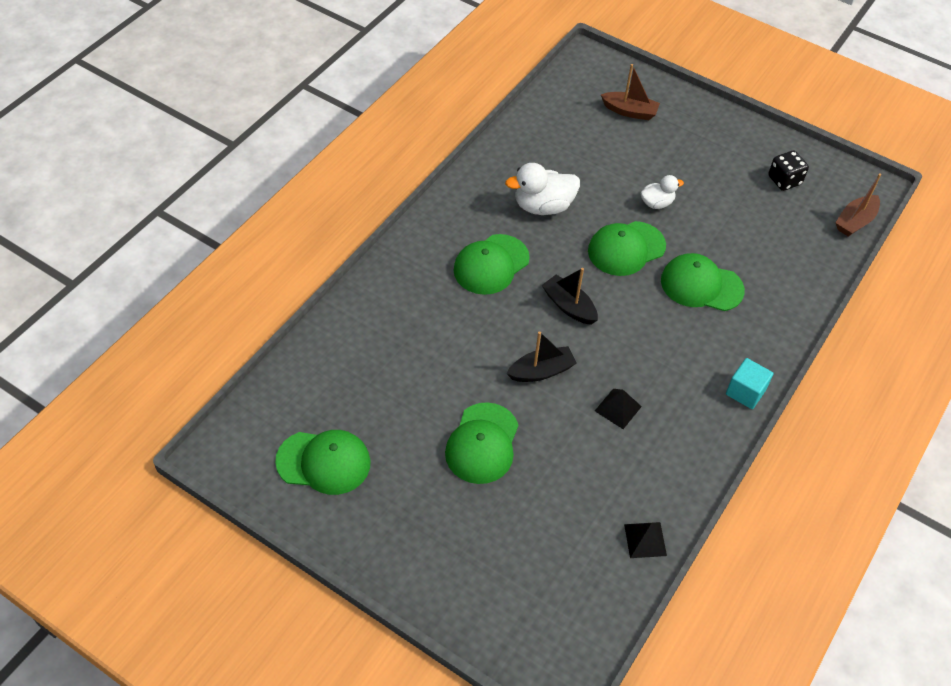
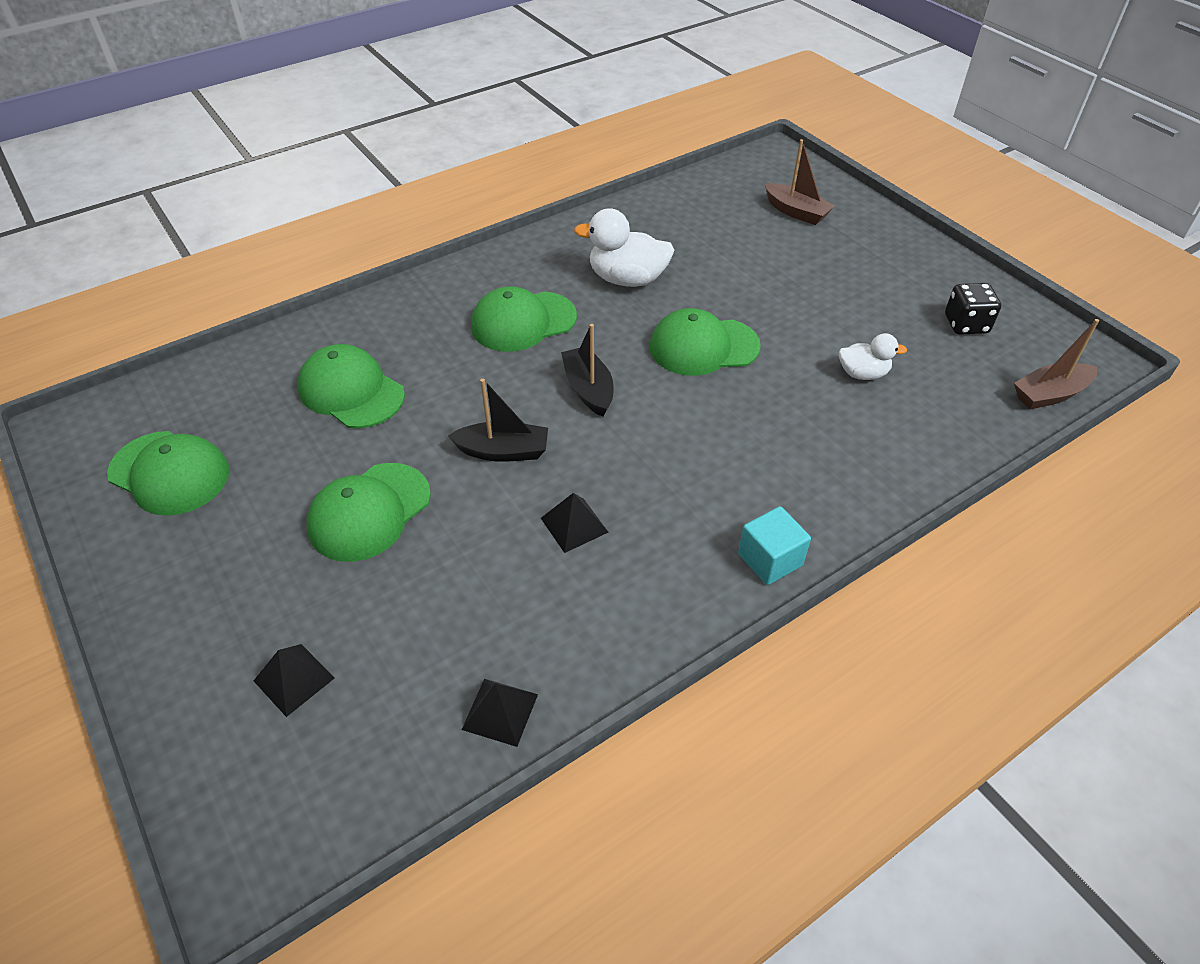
camera: 25 degrees right, 5 degrees down
white duck [641,175,684,209] -> white duck moved to [839,333,907,380]
green cap [661,253,745,311] -> green cap moved to [298,344,405,428]
none -> black pyramid [254,644,335,717]

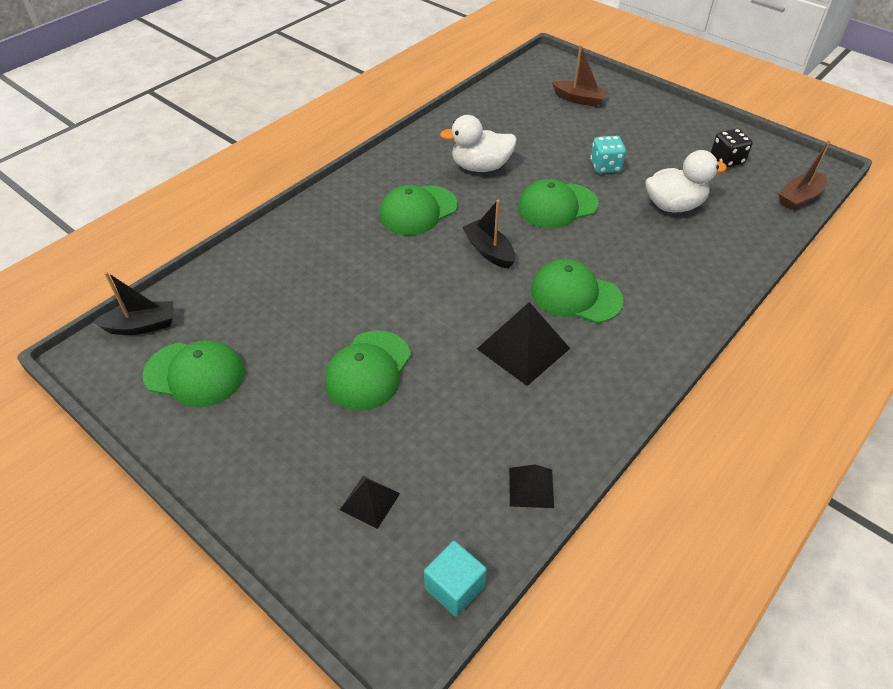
camera: 15 degrees left, 0 degrees up
green cap [298,344,405,428] -> green cap moved to [531,259,624,323]
black boat [448,379,548,462] -> black boat moved to [93,272,173,335]
black pyramid [541,493,609,553] -> black pyramid [477,302,571,386], size x1.78
turquoise cube [738,506,811,585] -> turquoise cube moved to [424,541,487,617]
white duck [839,333,907,380] -> white duck [645,150,727,213], size x1.69
none -> turquoise dice [590,136,626,174]

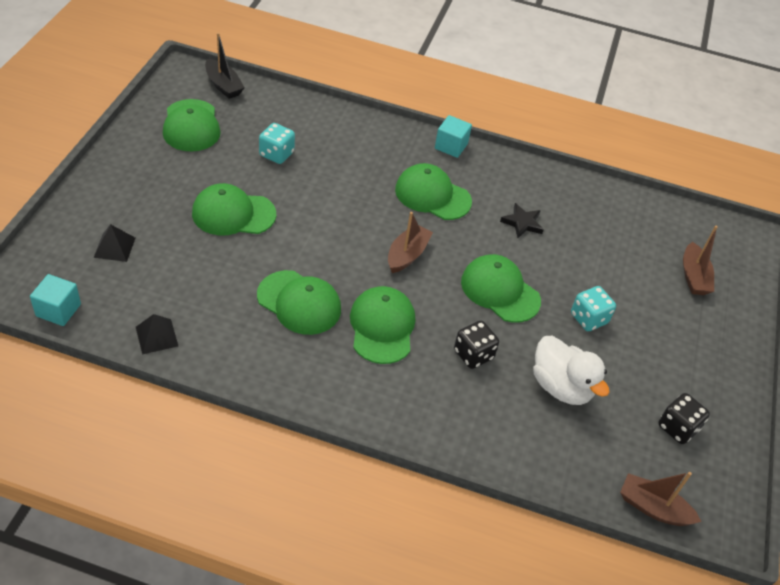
camera: 60 degrees right, 0 degrees up
white duck [440,115,517,172] -> black star [500,203,544,238]
black boat [462,200,515,269] -> brown boat [388,212,433,273]
black pyramid [477,302,571,386] -> green cap [257,270,341,335]
none -> turquoise dice [259,123,295,164]
none -> turquoise cube [435,115,472,158]
none -> black dice [454,321,499,369]

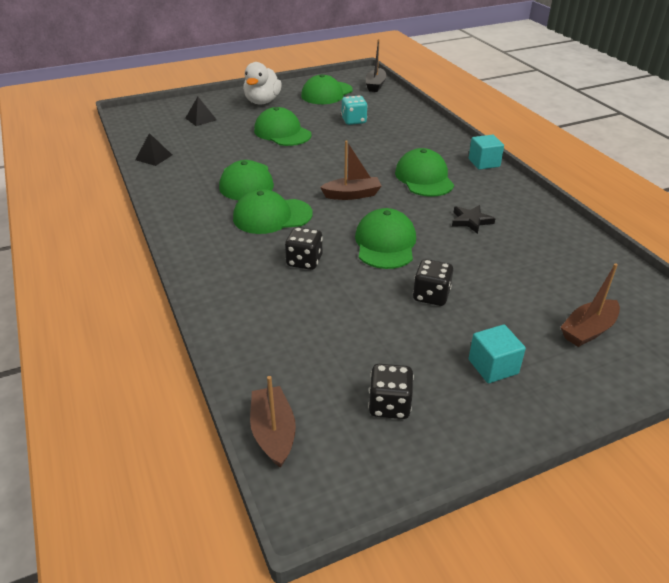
camera: 55 degrees right, 10 degrees down
turquoise cube [30,274,81,326] -> turquoise cube moved to [469,324,526,383]
green cap [350,286,415,364] -> green cap turned 150 degrees counterclockwise [233,189,313,234]
white duck [533,336,610,405] -> white duck moved to [243,62,282,105]
turquoise dice [571,286,616,331] -> black dice [413,259,453,306]

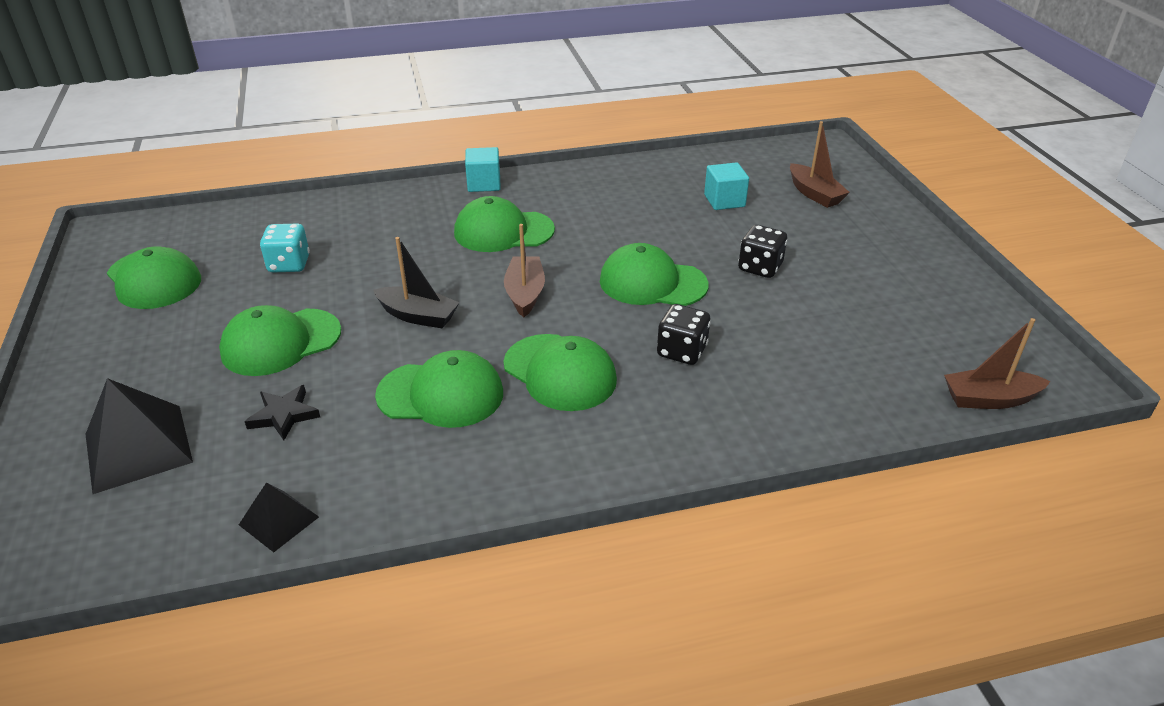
camera: 80 degrees left, 0 degrees up
black pyramid [185,97,217,126] -> black pyramid [86,378,193,494], size x1.78
green cap [233,189,313,234] -> green cap turned 45 degrees counterclockwise [503,334,617,411]
white duck [243,62,282,105] -> none
black boat [366,39,387,92] -> black boat moved to [373,237,460,328]
black dice [368,364,414,419] -> none
black star [452,205,496,234] -> black star moved to [244,385,320,440]
turquoise cube [469,324,526,383] -> turquoise cube moved to [704,162,749,210]

